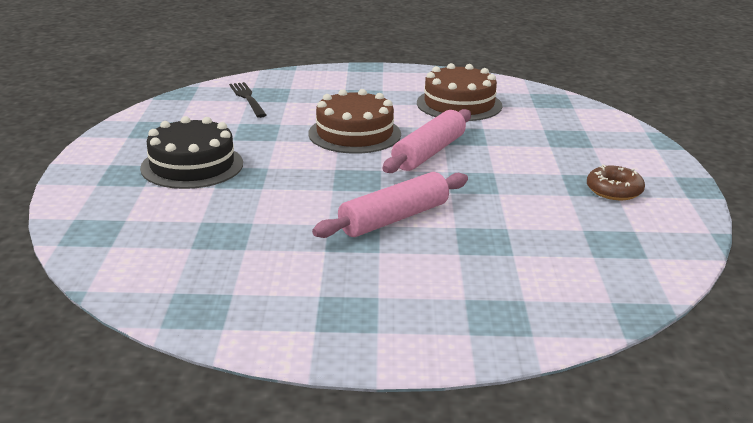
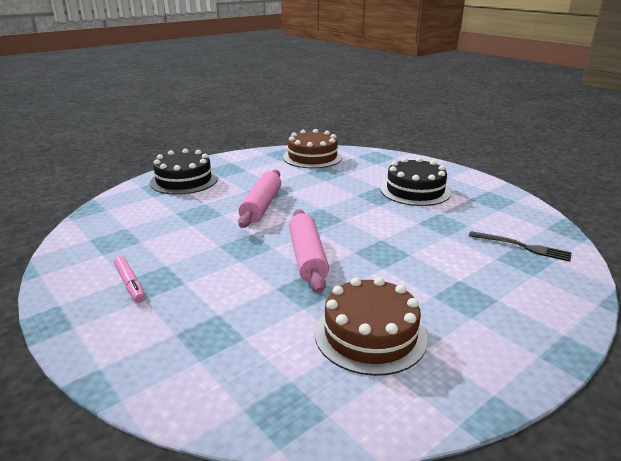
camera: 140 degrees right, 0 degrees up
brown cake [308,89,401,154] -> brown cake moved to [283,129,342,168]
brown donut [587,164,645,200] -> pink marker [114,256,145,303]
none -> black cake [150,149,218,195]

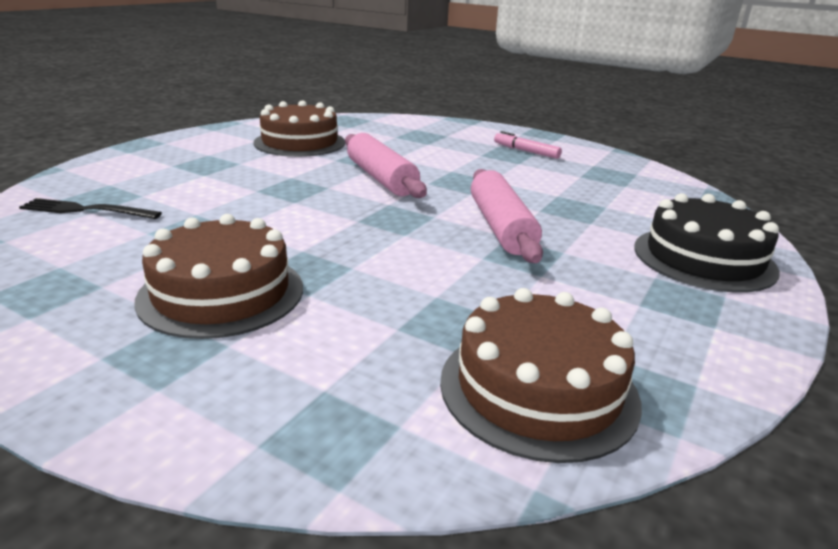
camera: 160 degrees right, 0 degrees up
black cake [381,157,451,206] -> brown cake [134,214,303,339]

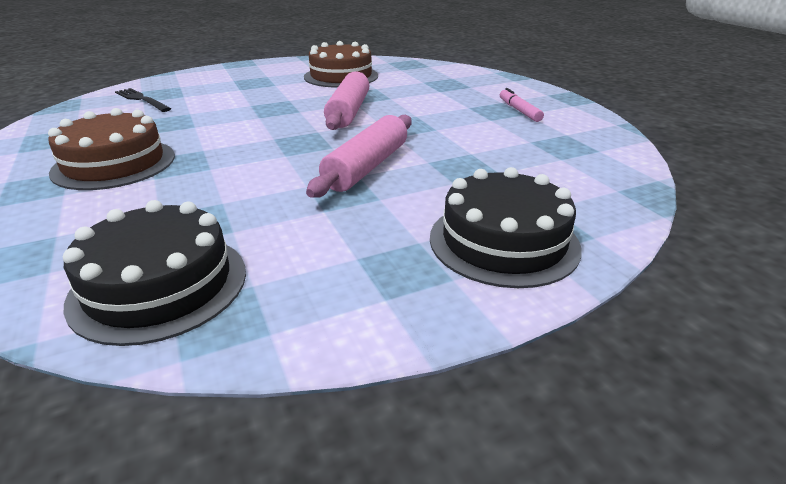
camera: 35 degrees right, 5 degrees up
brown cake [440,288,642,463] -> black cake [63,200,246,346]

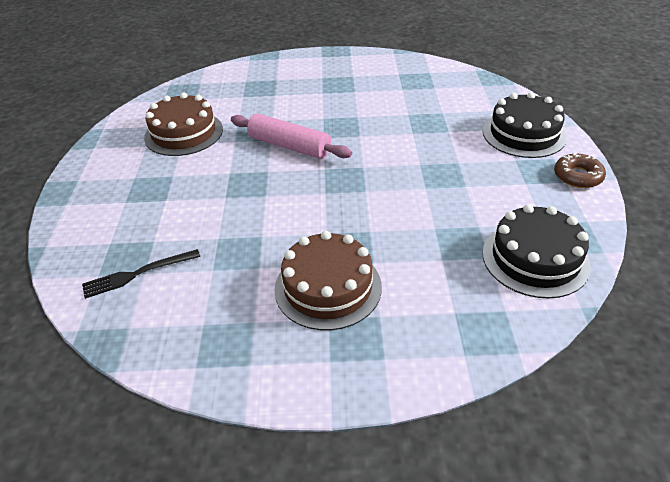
camera: 65 degrees left, 10 degrees up
pink rolling pin [306,115,412,198] -> none
pink marker [500,88,544,122] -> none
none -> brown donut [554,153,606,188]

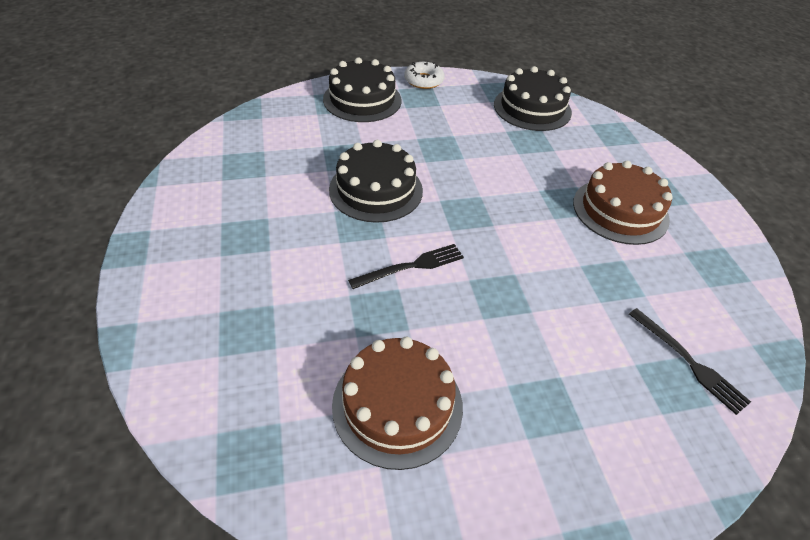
camera: 105 degrees left, 5 degrees up
pink rolling pin [231,113,352,159] -> black fork [348,244,464,289]
brown donut [554,153,606,188] -> white donut [404,62,445,89]
none -> black cake [329,140,423,223]

